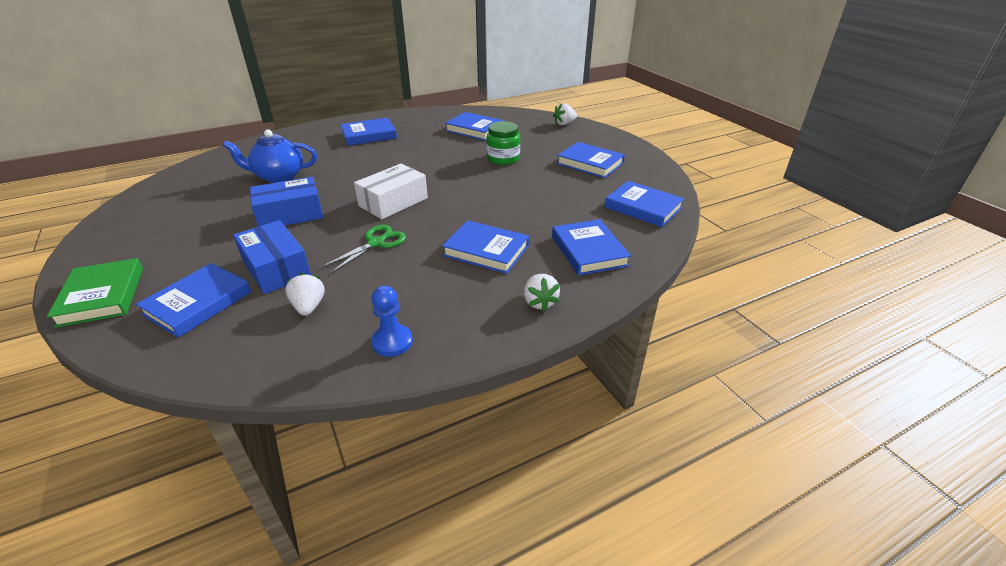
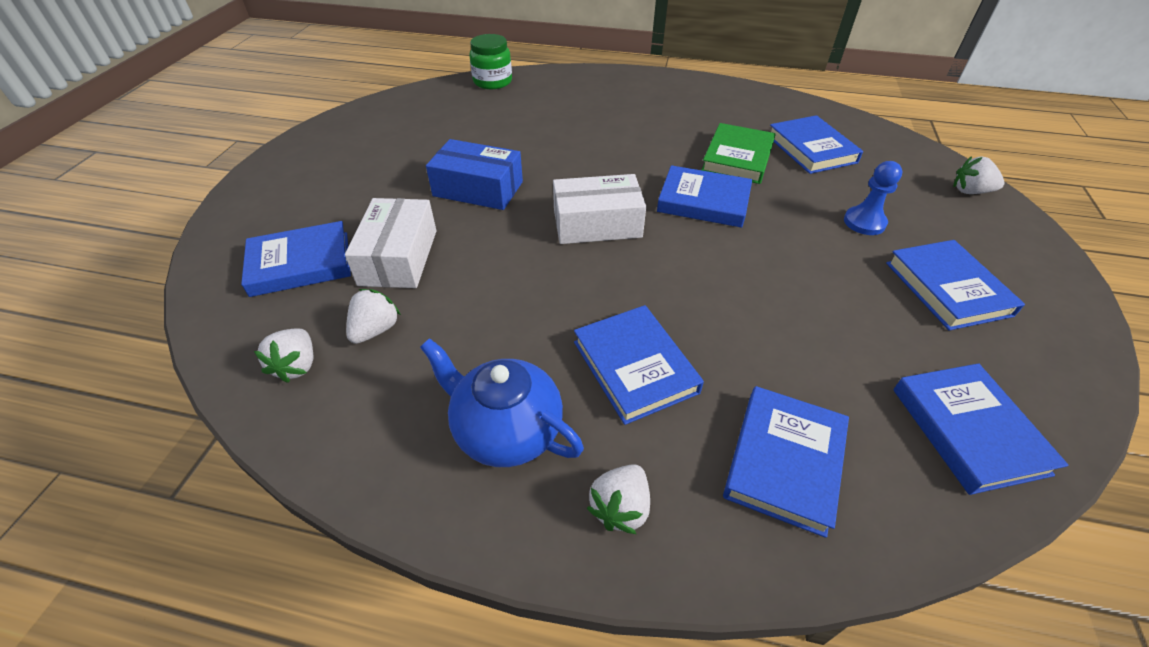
camera: 40 degrees right, 10 degrees up
green book [47,258,143,328] -> green book moved to [702,123,775,184]
blue teapot [223,129,317,183] -> blue teapot moved to [420,338,584,467]
blue box [233,220,311,294] -> white box [345,198,436,288]
green scissors [321,225,406,274] -> none
blue book [340,117,397,146] -> blue book moved to [657,165,752,228]
blue pawn [371,286,413,357] -> blue pawn moved to [844,161,902,235]
green jar [486,121,520,165] -> green jar moved to [470,34,512,89]
none -> white strawberry [254,328,313,383]

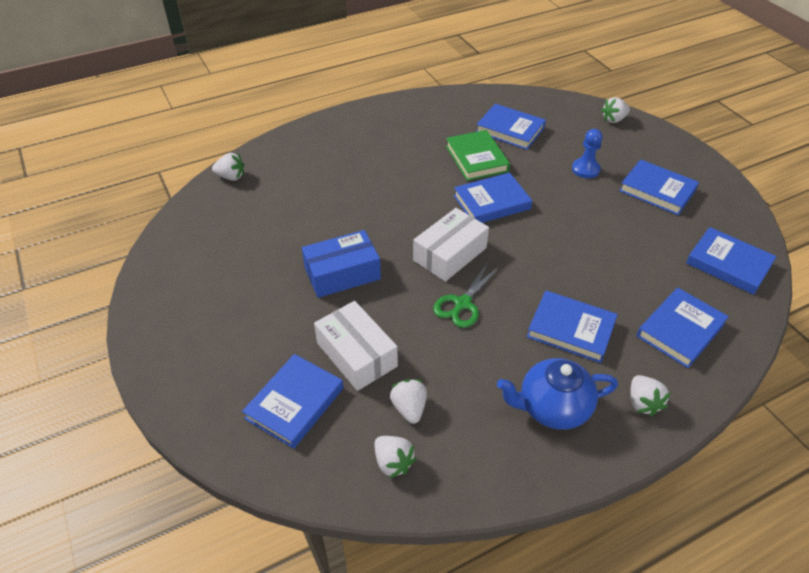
camera: 40 degrees left, 0 degrees up
green jar [470,34,512,89] -> white strawberry [212,153,244,181]
blue book [723,386,849,538] -> blue book turned 60 degrees clockwise [637,288,729,368]
none -> green scissors [433,263,500,328]

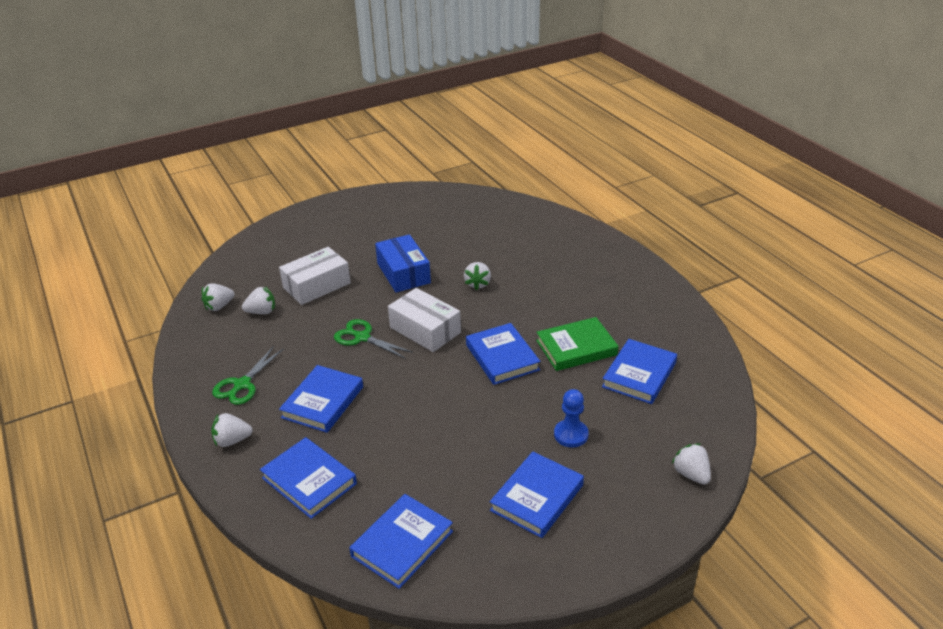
camera: 90 degrees right, 10 degrees down
white strawberry [212,153,244,181] -> white strawberry moved to [464,262,491,290]
blue book [242,354,343,449] -> none
blue teapot [497,358,618,430] -> green scissors [212,346,284,405]

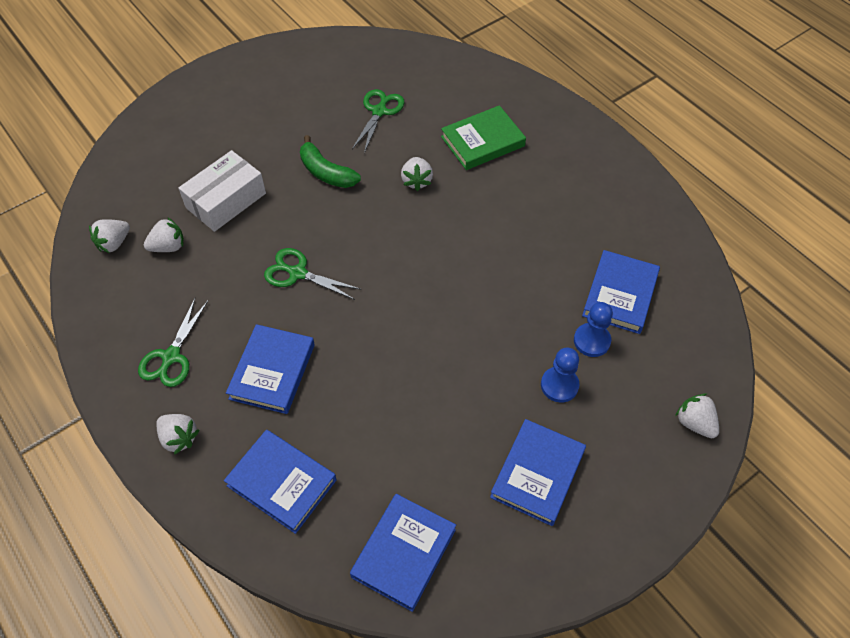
camera: 10 degrees left, 20 degrees up
white strawberry [211,413,253,447] -> white strawberry turned 120 degrees counterclockwise [156,414,200,455]
blue box [375,234,431,292] -> green banana [300,135,361,188]
white box [388,288,461,352] -> none
blue book [466,323,541,385] -> none
green book [536,317,618,371] -> green book moved to [441,105,526,170]
none -> green scissors [352,89,404,153]
none -> blue pawn [574,302,613,357]

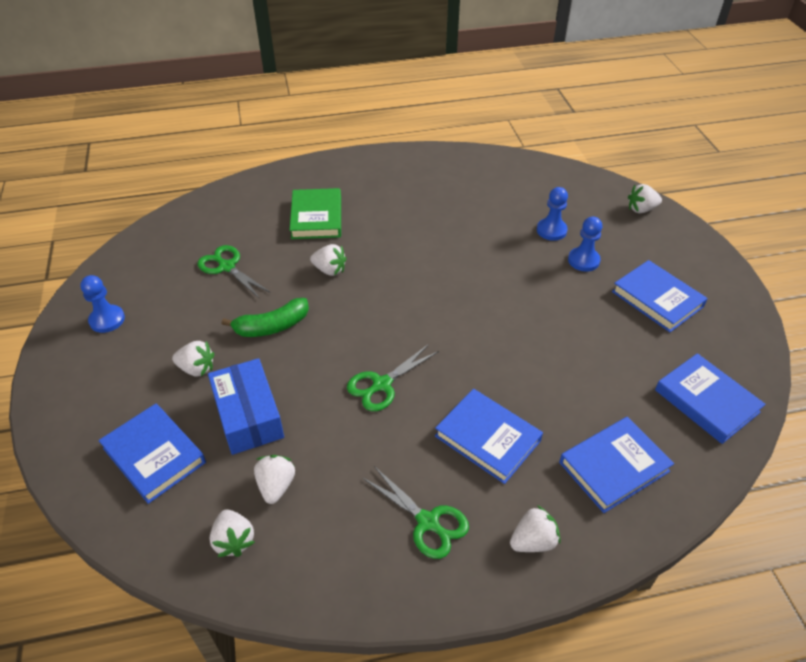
camera: 65 degrees left, 10 degrees down
white box [178,150,266,232] -> blue box [208,358,284,455]
blue book [582,250,660,334] -> blue book moved to [99,404,206,504]
none -> blue pawn [80,275,125,333]
none -> white strawberry [172,341,214,377]

